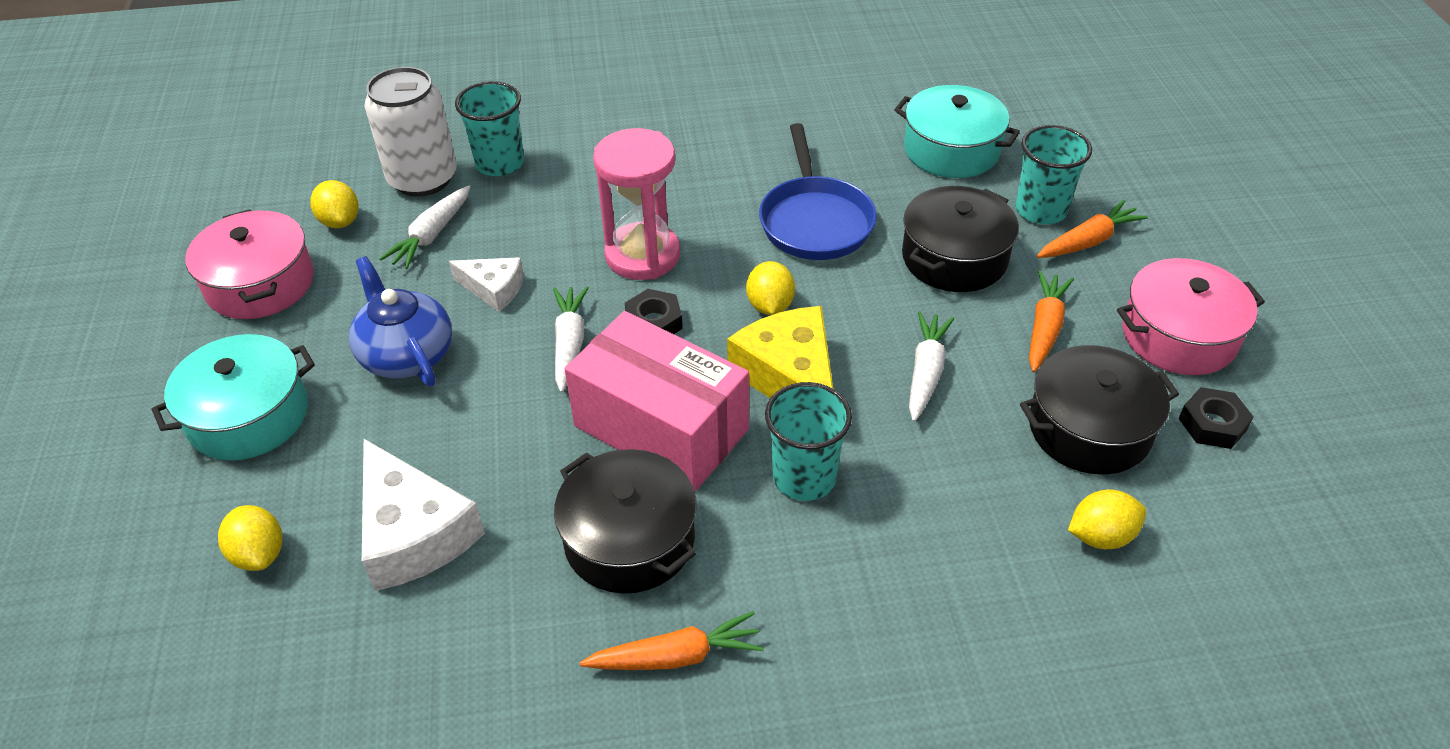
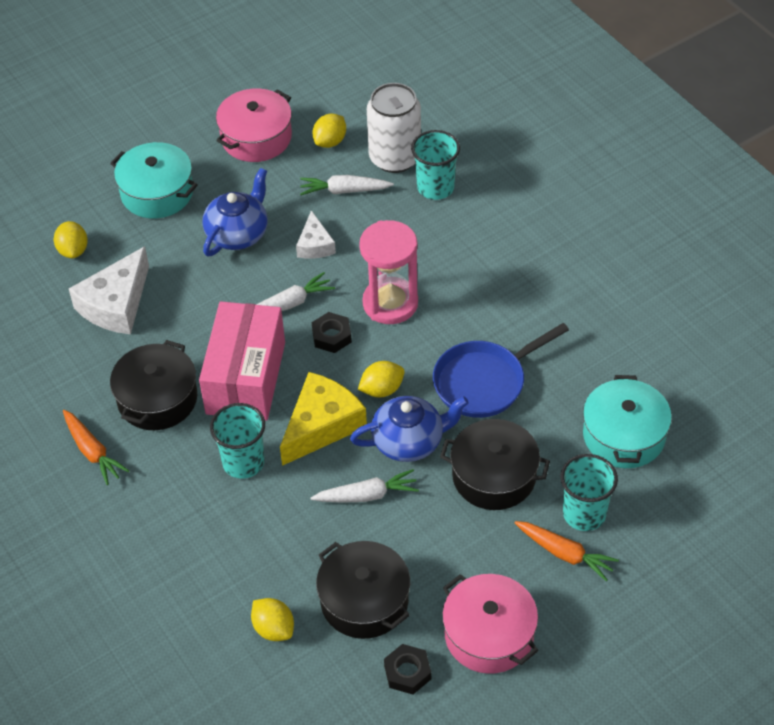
camera: 65 degrees right, 5 degrees up
yellow lemon [218,505,282,571] -> yellow lemon turned 45 degrees counterclockwise [54,221,88,258]
orange carrot [1029,271,1074,373] -> none
none -> blue teapot [350,396,469,462]

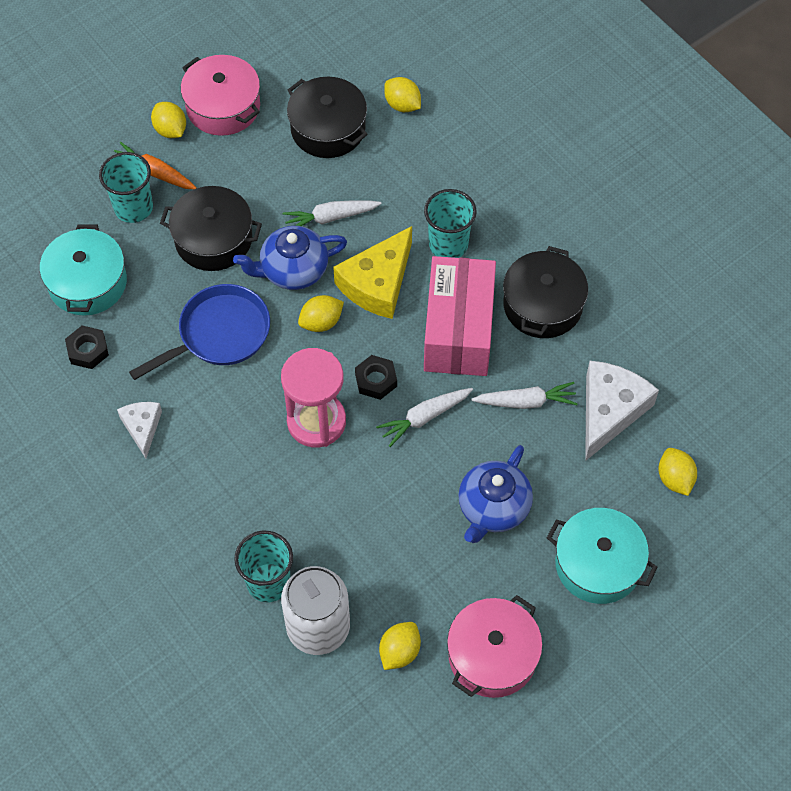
camera: 175 degrees right, 10 degrees up
orange carrot [63,410,129,485] -> none
white cheese [296,210,336,259] -> white cheese moved to [117,402,162,458]
white carrot [300,175,394,195] -> white carrot moved to [471,382,578,409]
black nut [384,644,431,695] -> black nut moved to [65,326,109,369]
none -> yellow lemon [151,102,186,138]

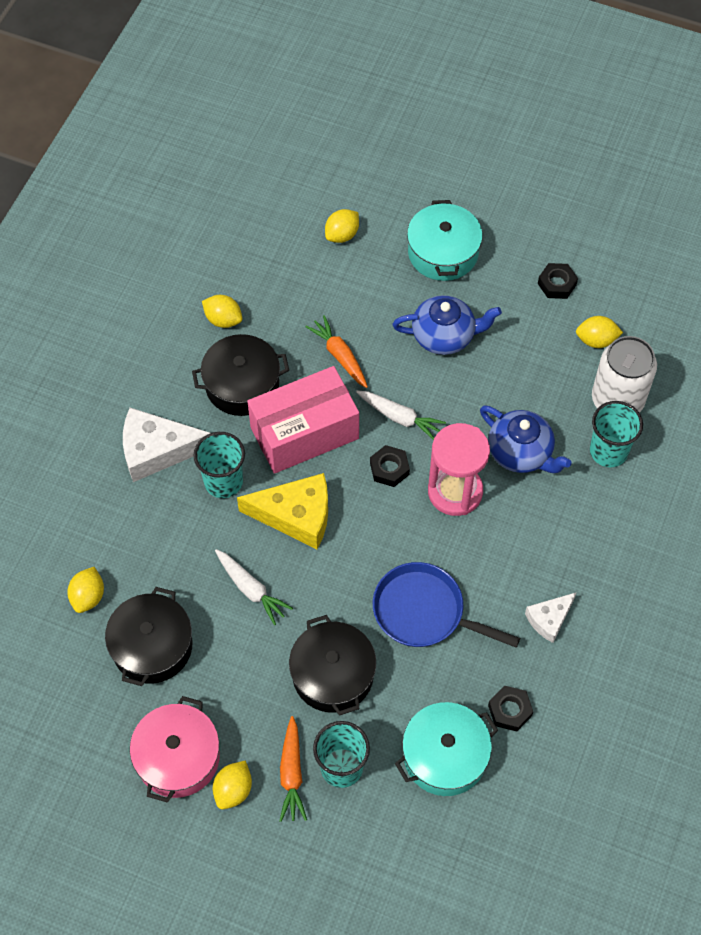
camera: 120 degrees left, 0 degrees up
blue teapot [233,226,347,290] -> blue teapot moved to [480,405,572,473]
yellow lemon [298,295,344,332] -> yellow lemon moved to [202,295,243,328]
pink pot [447,595,543,698] -> black nut [538,263,578,299]
white carrot [471,382,578,409] -> orange carrot [305,315,368,388]
white cheese [585,361,659,461] -> white cheese moved to [123,408,210,482]

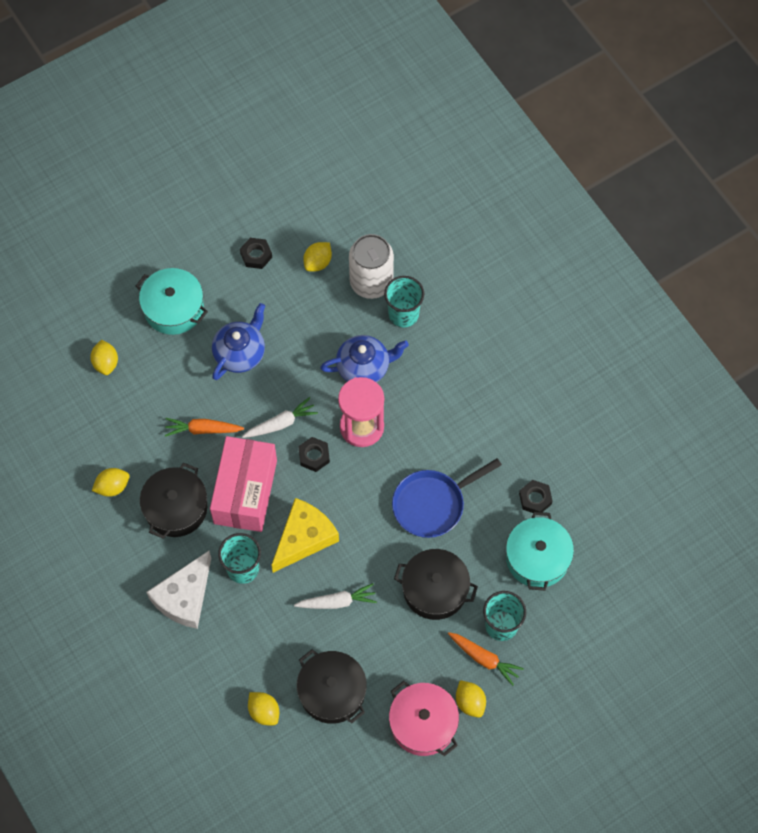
camera: 55 degrees left, 5 degrees up
white cheese [525,592,577,643] -> none

